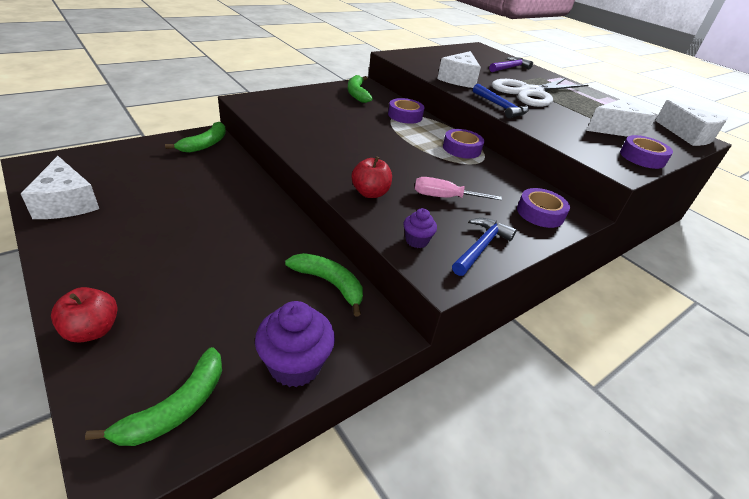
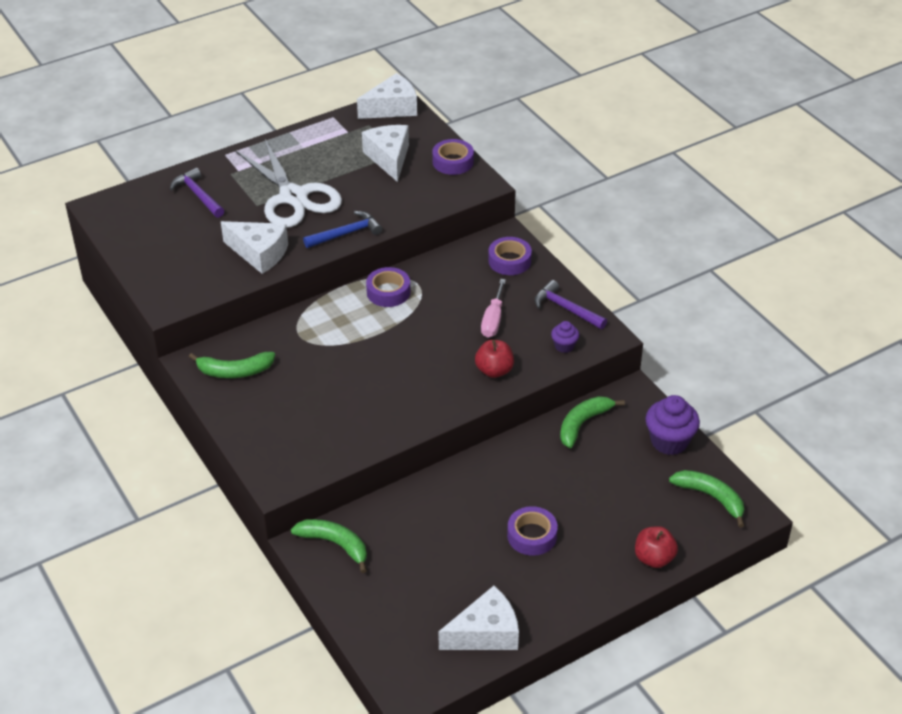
camera: 80 degrees left, 5 degrees up
purple tape [388,98,424,124] -> purple tape moved to [507,506,558,556]
blue hammer [452,218,517,276] -> purple hammer [535,280,607,329]

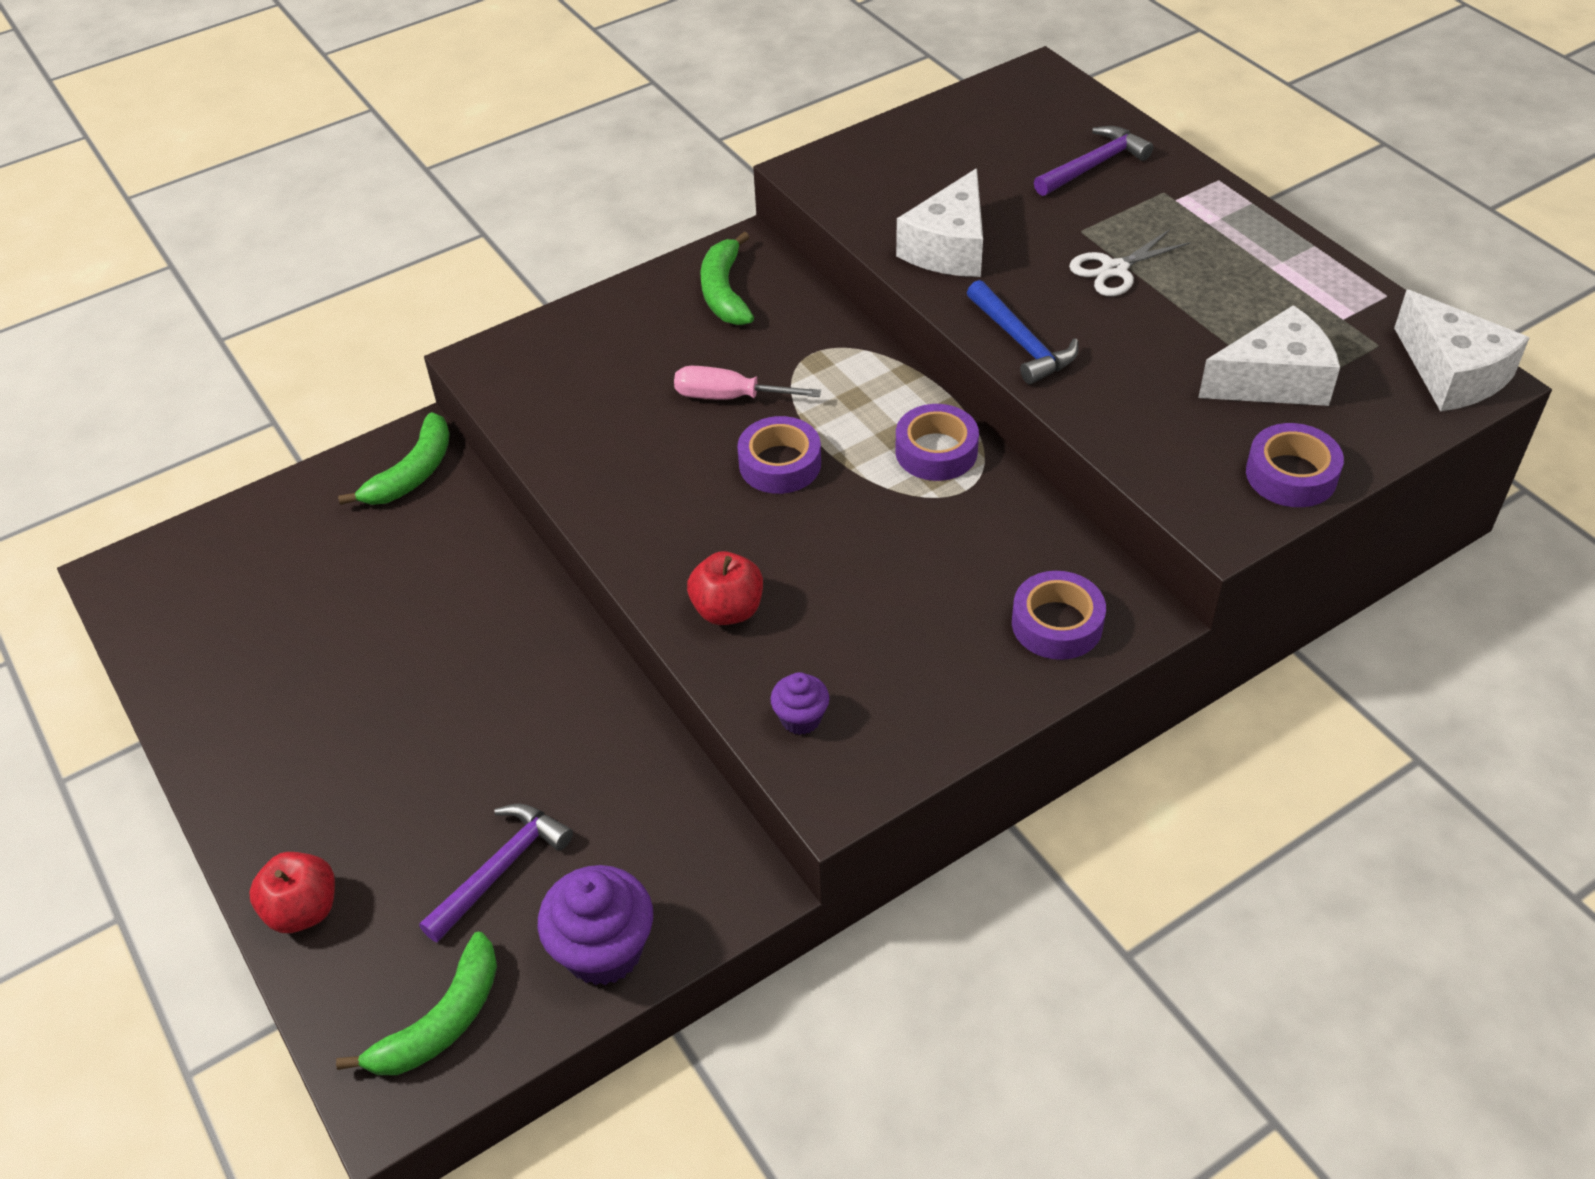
camera: 90 degrees right, 5 degrees up
white scissors [235,139,342,228] -> white scissors [1069,229,1191,296], size x0.48
white cheese [438,586,519,650] -> none
pink screwdriver [481,279,506,338] -> pink screwdriver moved to [674,366,821,400]
purple tape [507,506,558,556] -> purple tape moved to [737,416,821,494]
purple hammer [535,280,607,329] -> purple hammer moved to [419,803,573,943]
green banana [560,396,625,448] -> none

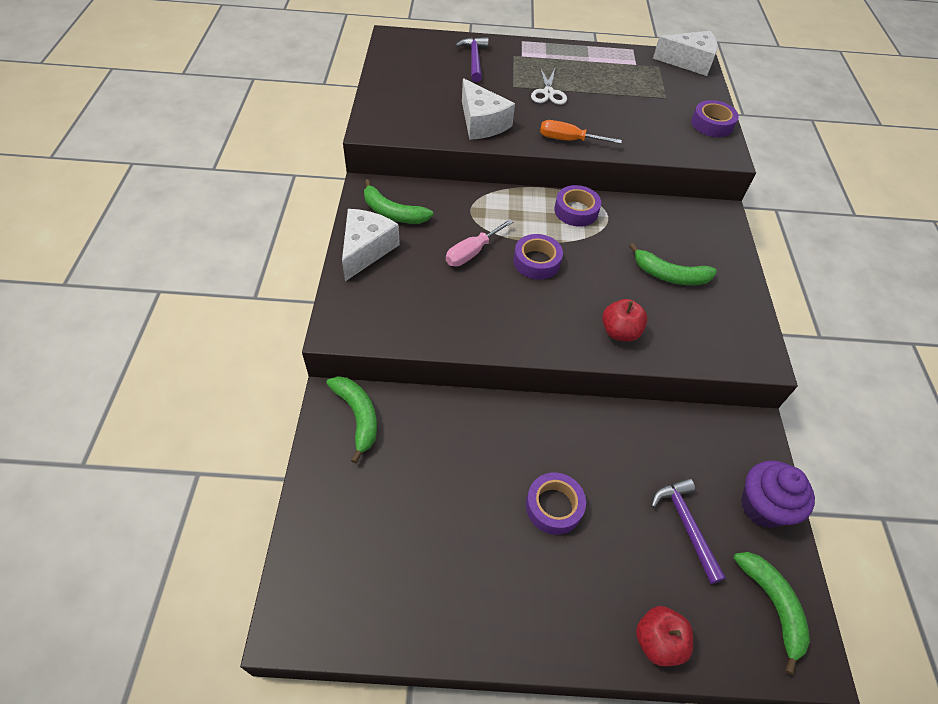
camera: 60 degrees left, 5 degrees up
purple cupcake [770,672,829,735] -> none
blue hammer [967,280,1078,384] -> orange screwdriver [540,120,622,144]
purple tape [1012,571,1106,660] -> purple tape moved to [526,472,586,535]
white cheese [1198,305,1340,406] -> white cheese moved to [342,209,400,281]
none -> green banana [629,243,717,285]

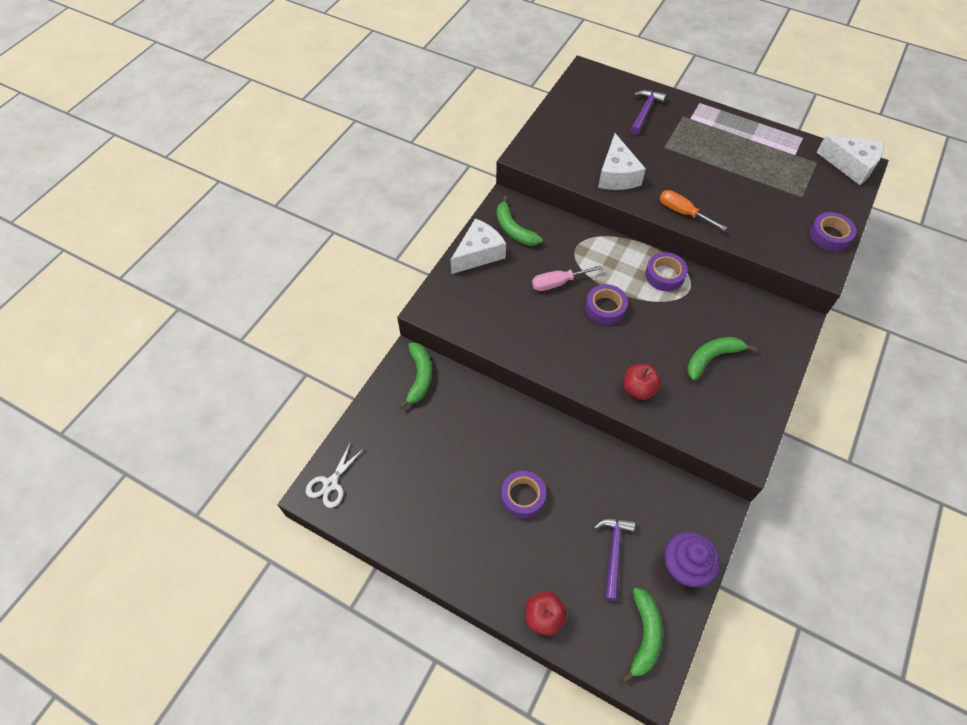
camera: 30 degrees right, 5 degrees up
white scissors [531,67,567,105] -> white scissors moved to [306,442,363,508]
green banana [629,243,717,285] -> green banana turned 105 degrees clockwise [687,337,757,381]

